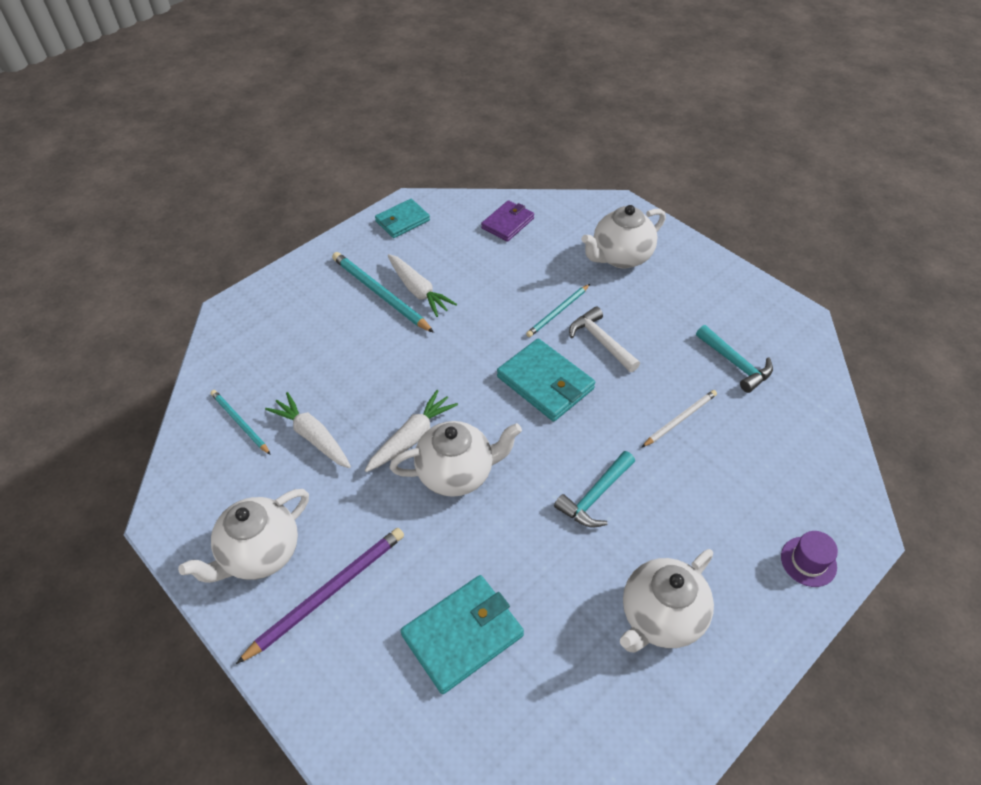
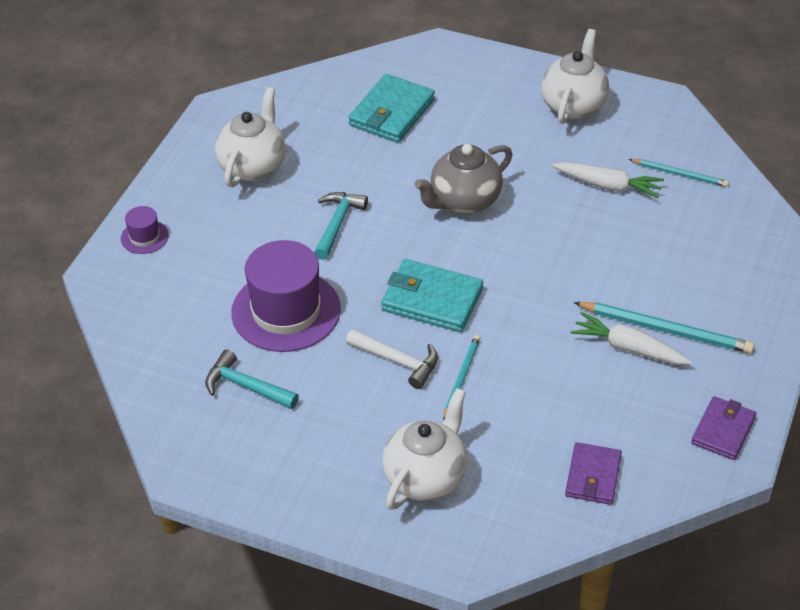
camera: 155 degrees right, 5 degrees down
purple pencil [236,528,404,664] -> none
white carrot [365,390,458,472] -> none
turquoise wallet [375,199,430,238] -> purple wallet [691,396,756,460]
white teapot [390,421,522,497] -> grey teapot [415,144,512,214]
white pencil [642,390,717,447] -> purple hat [231,240,341,352]

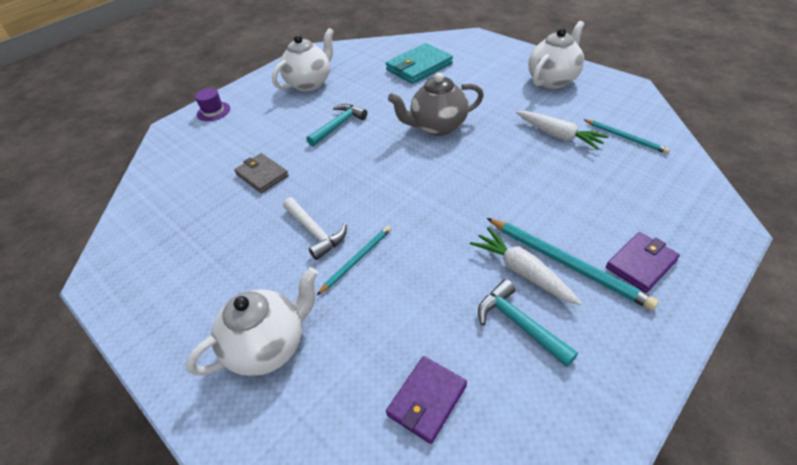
camera: 25 degrees right, 0 degrees up
turquoise hammer [205,349,299,409] -> turquoise hammer moved to [478,279,578,367]
purple hat [231,240,341,352] -> grey wallet [234,153,289,193]
turquoise wallet [381,259,483,332] -> none
purple wallet [691,396,756,460] -> purple wallet moved to [606,232,680,293]

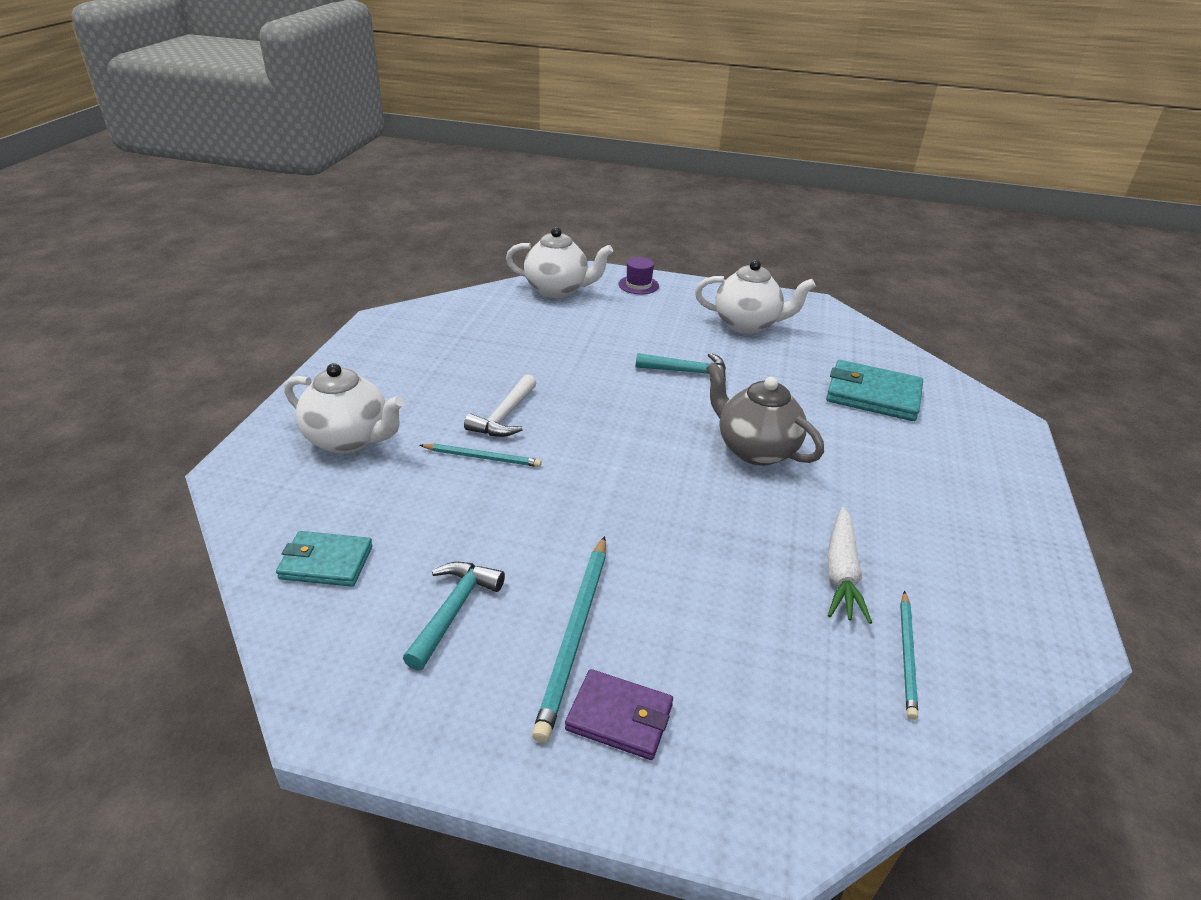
camera: 55 degrees right, 10 degrees down
grey wallet [234,153,289,193] -> none
purple wallet [386,356,467,444] -> turquoise wallet [276,531,373,587]
white carrot [470,227,582,305] -> none
white teapot [528,21,585,89] -> white teapot moved to [506,227,613,298]

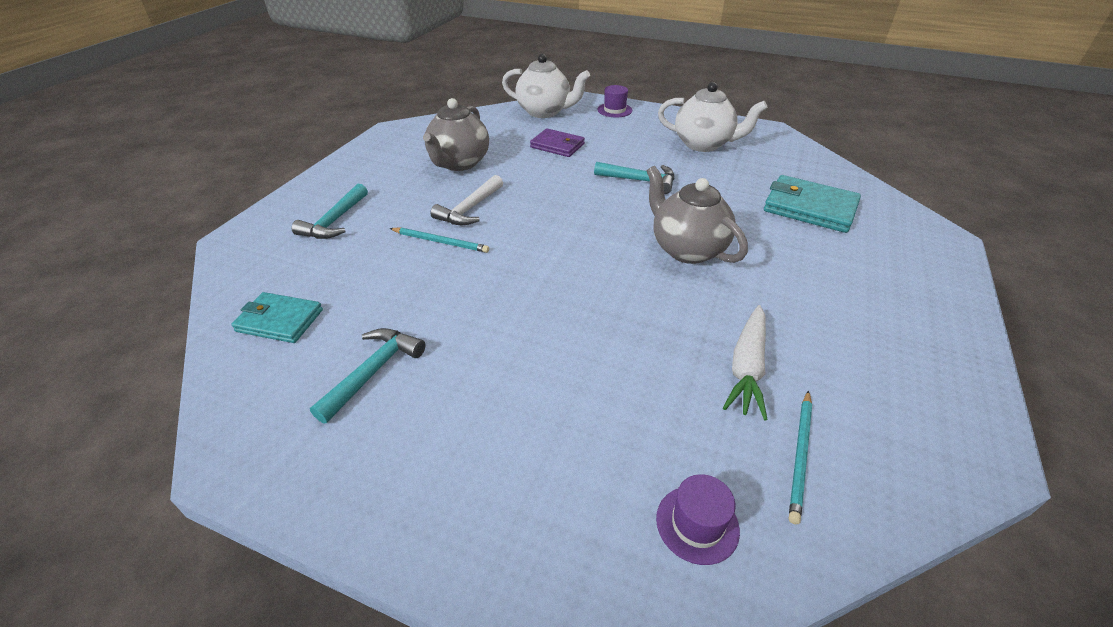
camera: 10 degrees right, 5 degrees up
white teapot [284,363,404,454] -> turquoise hammer [292,184,368,239]
turquoise pencil [532,536,606,743] -> none
purple wallet [565,669,673,760] -> purple wallet moved to [530,128,585,157]
none -> grey teapot [423,98,489,171]
none -> purple hat [656,474,740,565]

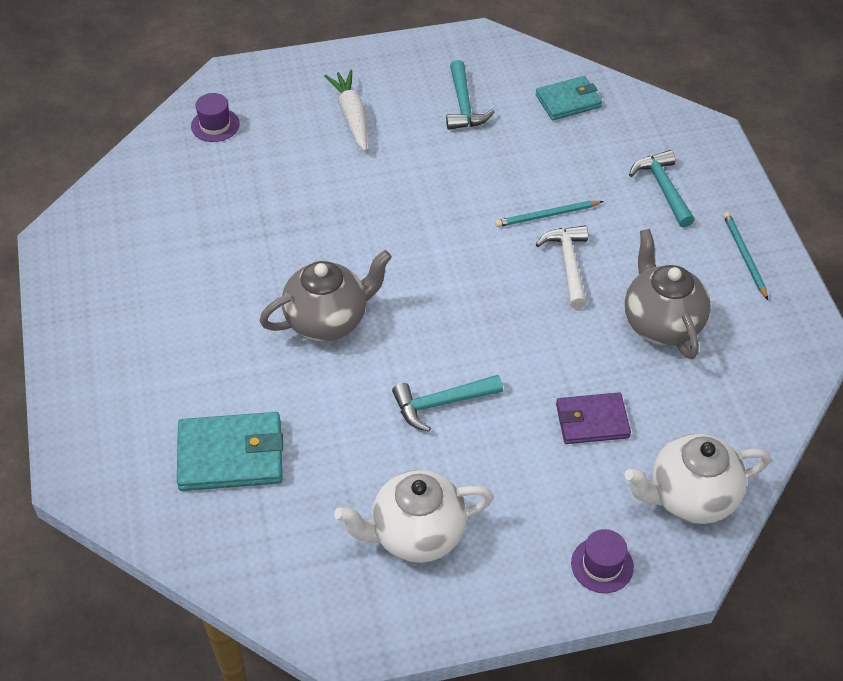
camera: 145 degrees right, 10 degrees up
grey teapot [647,166,748,264] -> grey teapot turned 45 degrees counterclockwise [260,250,392,341]
white carrot [723,305,768,420] -> white carrot moved to [324,70,368,151]
turquoise pencil [789,390,812,524] -> turquoise pencil moved to [723,212,768,300]

